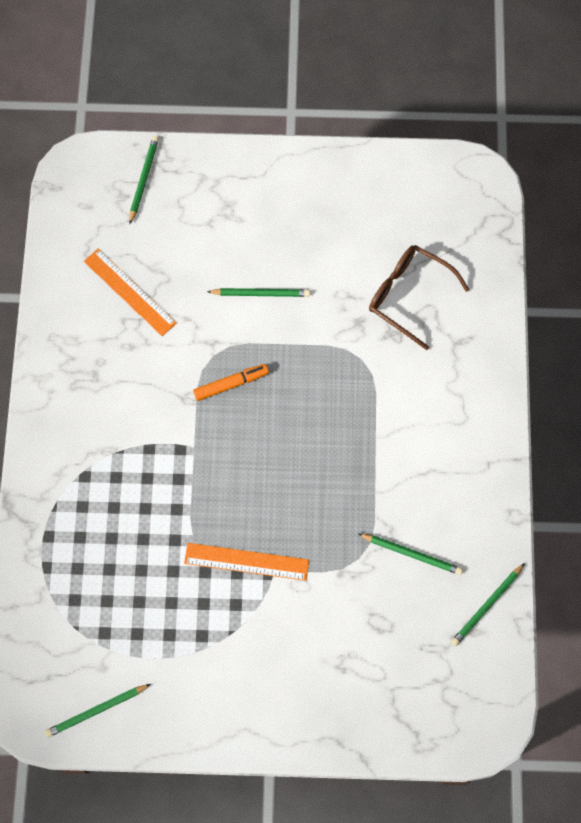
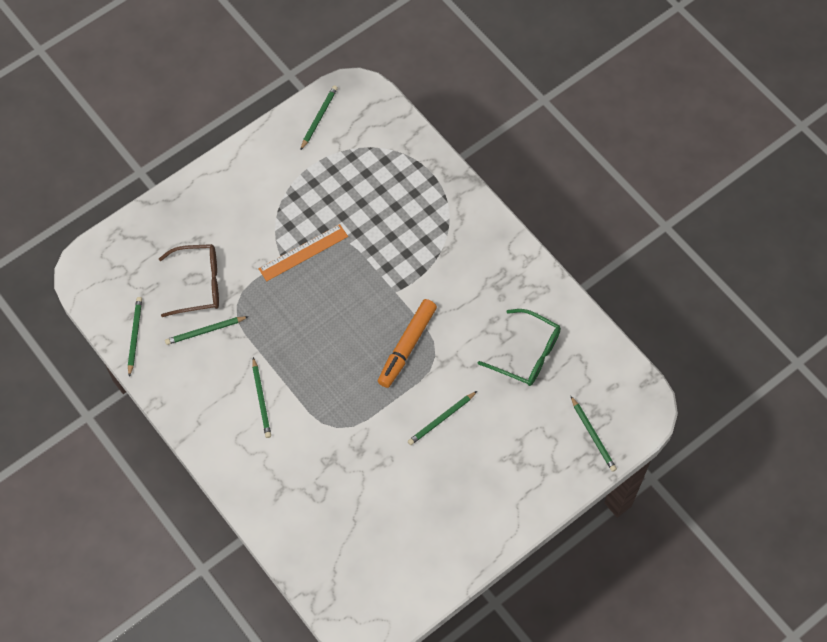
camera: 140 degrees right, 5 degrees down
orange ruler [84,249,177,336] -> green glasses [478,309,561,386]
orange marker [193,364,269,401] -> orange marker [378,299,437,388], size x1.57
brown glasses [369,245,469,350] -> brown glasses moved to [159,244,219,317]
none -> green pencil [252,357,271,438]

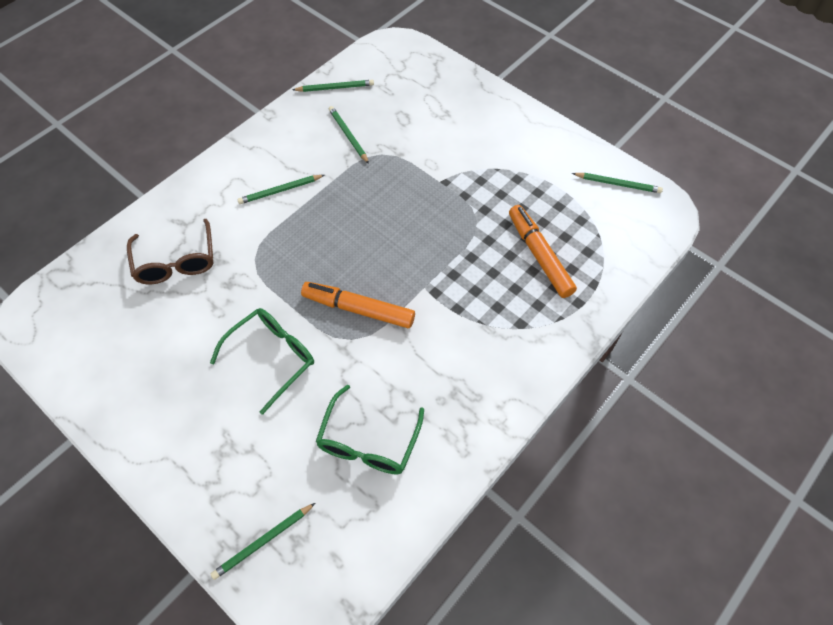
camera: 80 degrees right, 5 degrees down
brown glasses [159,244,219,317] -> brown glasses moved to [127,219,214,284]
orange ruler [259,224,348,281] -> none
green pencil [408,391,477,445] -> green glasses [210,308,314,415]
none -> orange marker [509,205,577,298]

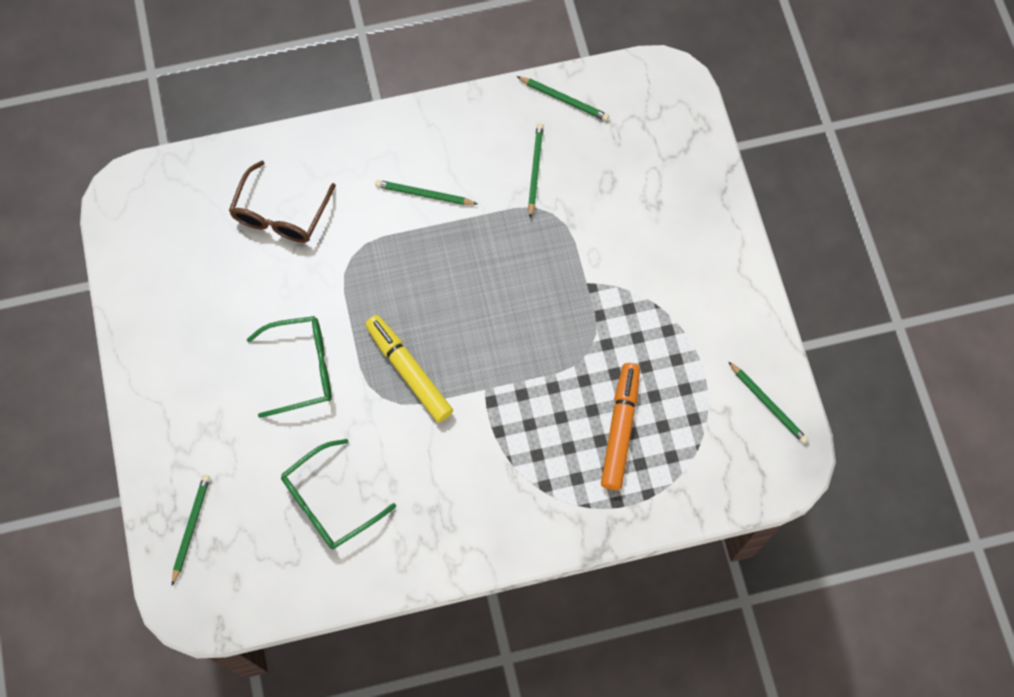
camera: 35 degrees right, 10 degrees up
green pencil [211,503,315,580] -> green pencil turned 105 degrees clockwise [172,475,210,586]
orange marker [301,282,415,328] -> yellow marker [365,315,453,423]

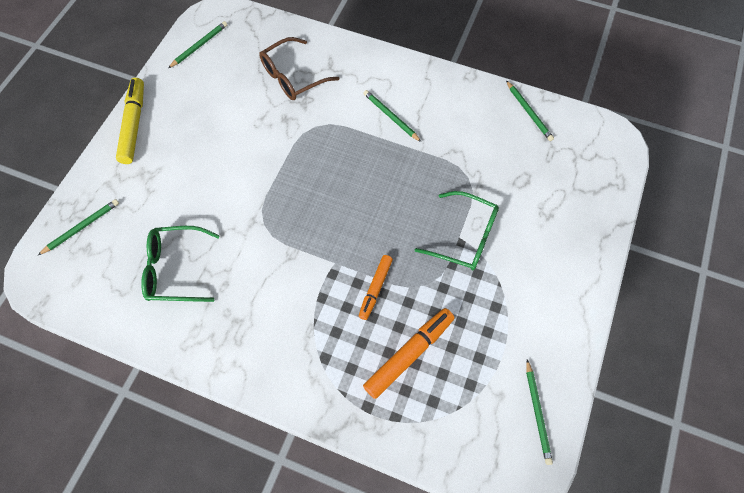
camera: 35 degrees right, 5 degrees down
green glasses [247,316,332,418] -> green glasses moved to [415,191,499,270]
yellow marker [365,315,453,423] -> yellow marker moved to [116,78,144,164]
green pencil [528,123,544,218] -> green pencil moved to [168,21,227,68]
none -> orange marker [359,255,393,320]

